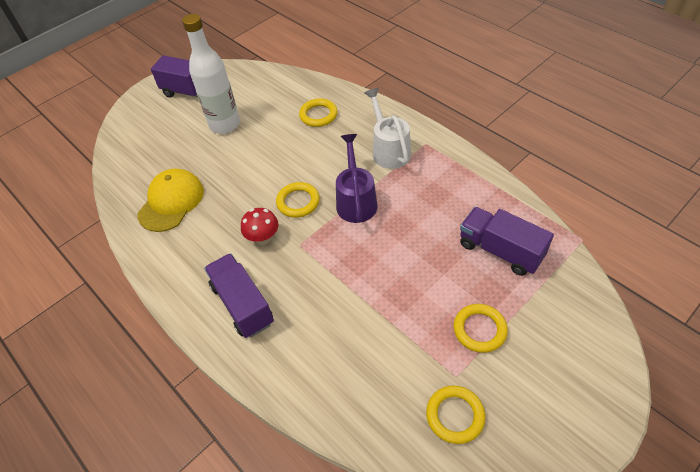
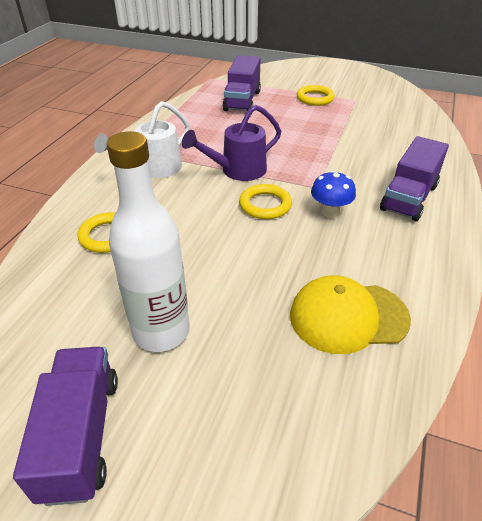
camera: 120 degrees left, 10 degrees down
red mushroom [241,208,279,245] -> blue mushroom [311,171,356,218]
yellow ring [426,385,486,444] -> none

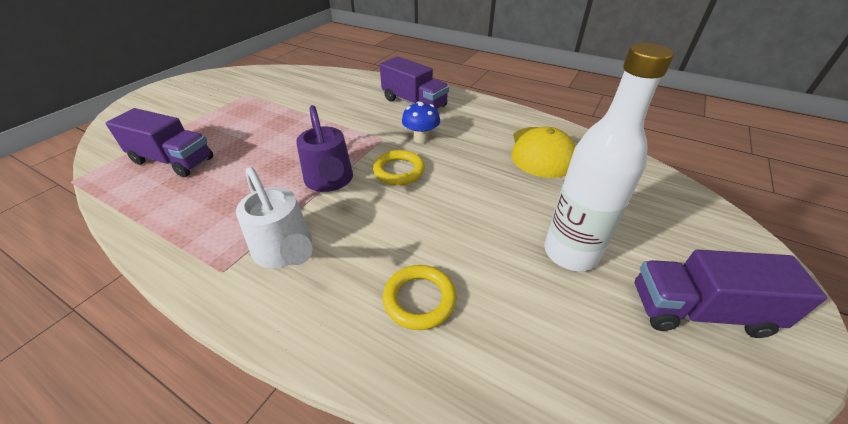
camera: 80 degrees left, 0 degrees up
yellow ring [297,85,335,106] -> none

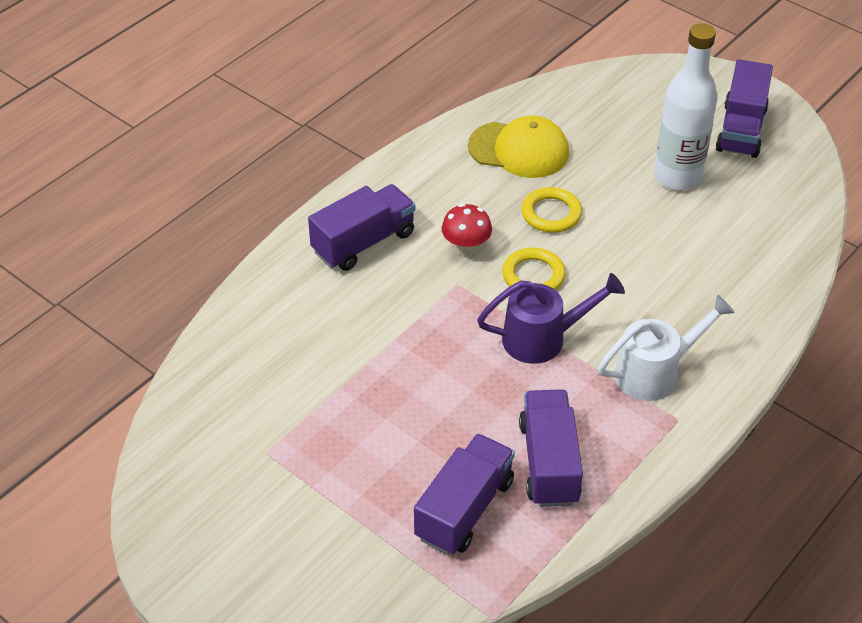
camera: 80 degrees left, 5 degrees up
yellow ring [383,265,457,330] -> yellow ring moved to [521,187,582,233]
blue mushroom [402,101,440,143] -> red mushroom [442,204,492,256]
none -> purple truck [519,389,583,507]

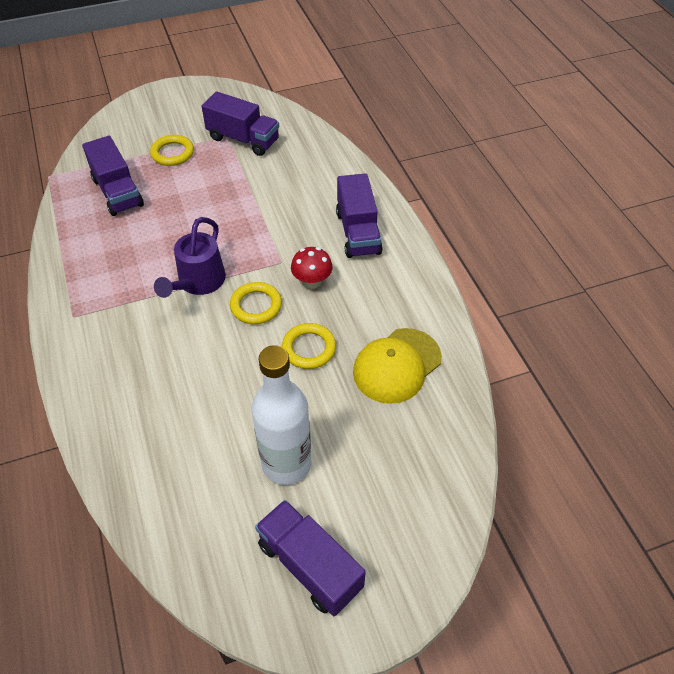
camera: 120 degrees right, 5 degrees up
purple truck [519,389,583,507] -> purple truck moved to [202,91,279,156]
white watering can [598,294,735,401] -> none
none -> yellow ring [150,135,194,166]

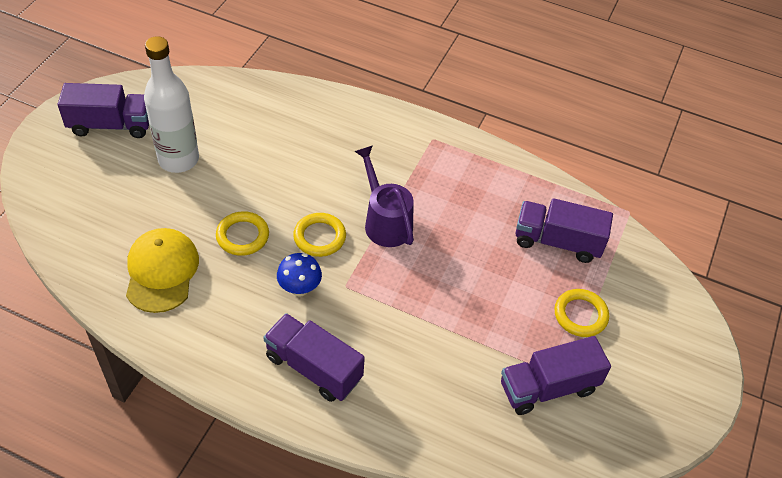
camera: 130 degrees right, 0 degrees up
red mushroom [291,247,333,289] -> blue mushroom [277,253,322,297]

